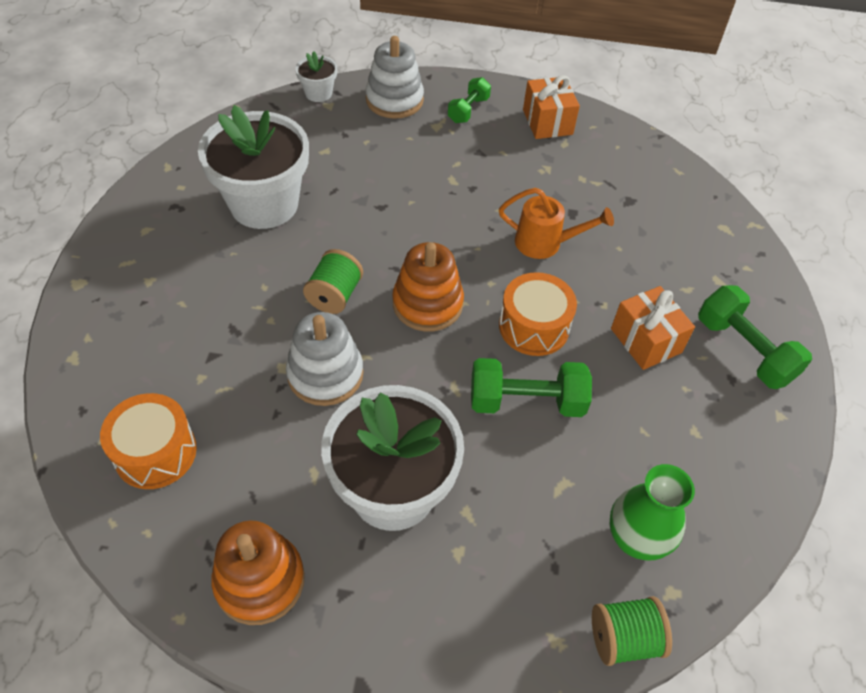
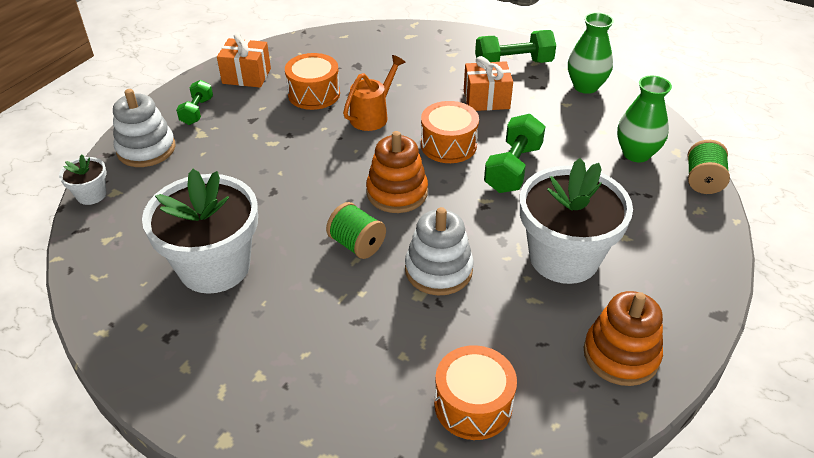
camera: 65 degrees left, 10 degrees down
green dumbbell [448,77,491,123] -> green dumbbell turned 45 degrees clockwise [176,80,213,125]
none -> orange drum [285,53,340,110]
none -> green vase [568,12,614,94]

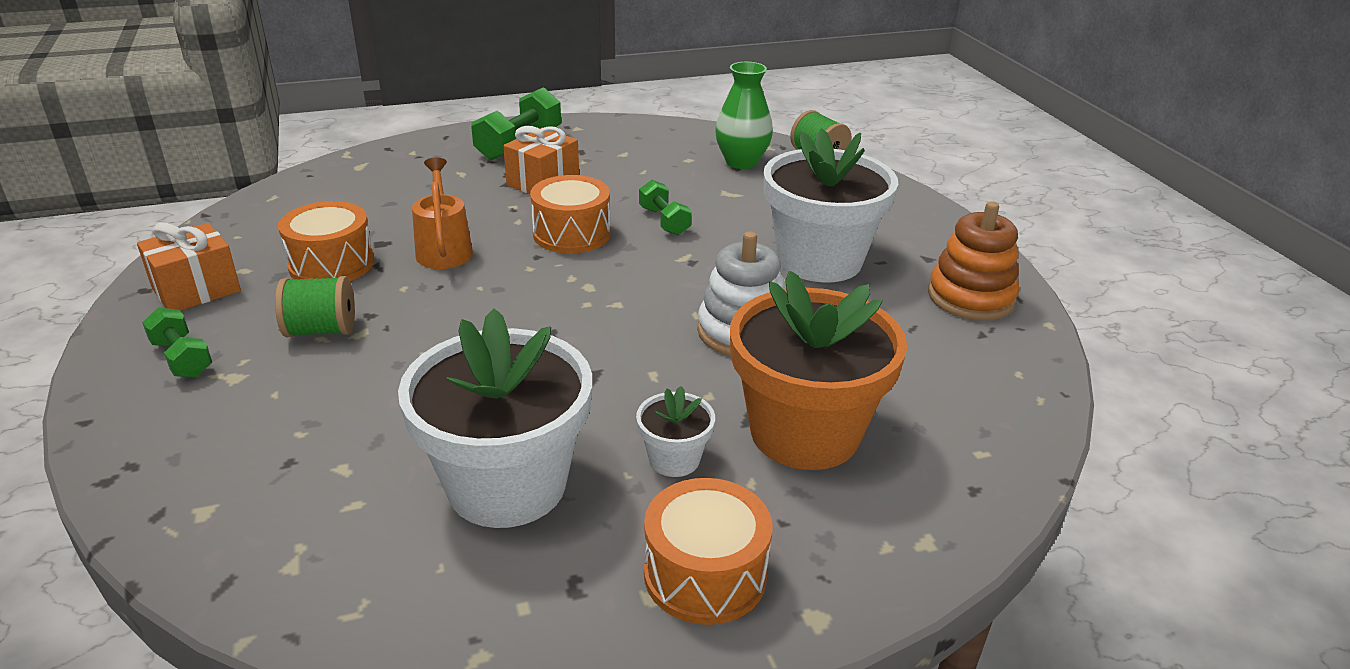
camera: 50 degrees left, 10 degrees down
white flower pot [59,155,107,205] -> white flower pot moved to [636,386,715,477]
white stacking toy [113,89,176,167] -> none
green spool [326,202,386,259] -> green spool moved to [275,276,355,337]
orange stacking toy [366,131,428,213] -> none
orange drum [434,345,517,440] -> orange drum moved to [644,478,772,625]
green dumbbell [484,114,546,193] -> green dumbbell [639,180,692,235], size x0.61
green vase [568,12,614,94] -> none
none -> orange flower pot [730,271,907,470]

